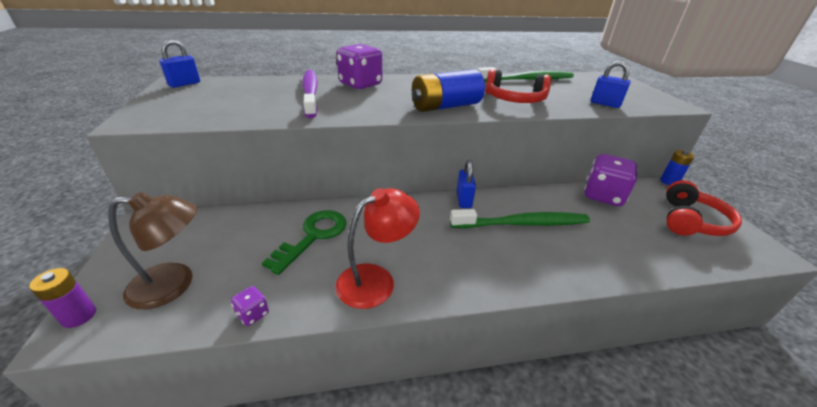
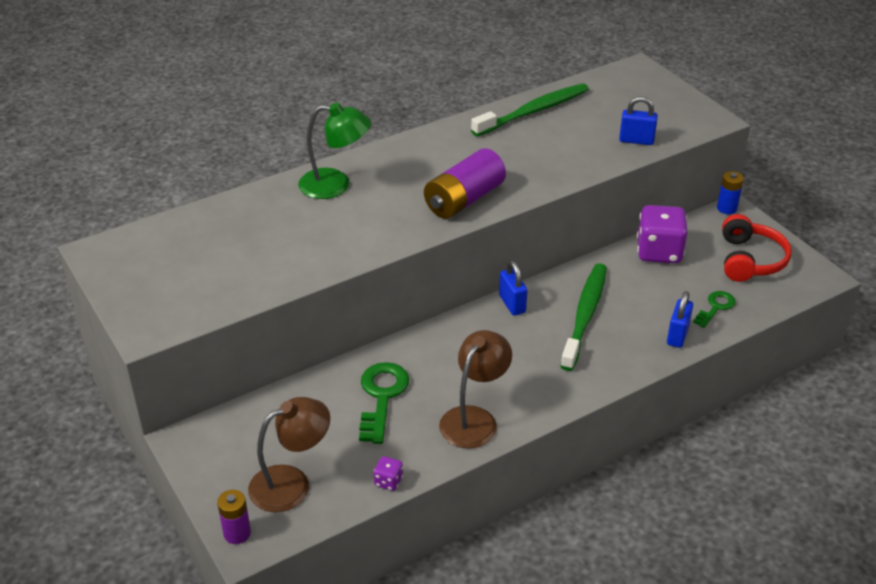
camera: 20 degrees left, 5 degrees up
blue padlock [159,40,200,88] -> blue padlock moved to [667,291,693,348]
purple toothbrush [302,70,318,118] -> none
red lamp [335,188,420,309] -> brown lamp [439,330,512,449]
purple dice [337,44,382,90] -> green lamp [298,103,371,199]
blue battery [412,70,485,112] -> purple battery [424,148,506,219]
green toothbrush [450,209,590,228] -> green toothbrush turned 45 degrees counterclockwise [560,263,607,371]
red headphones [485,69,551,103] -> none
none -> green key [693,291,736,328]

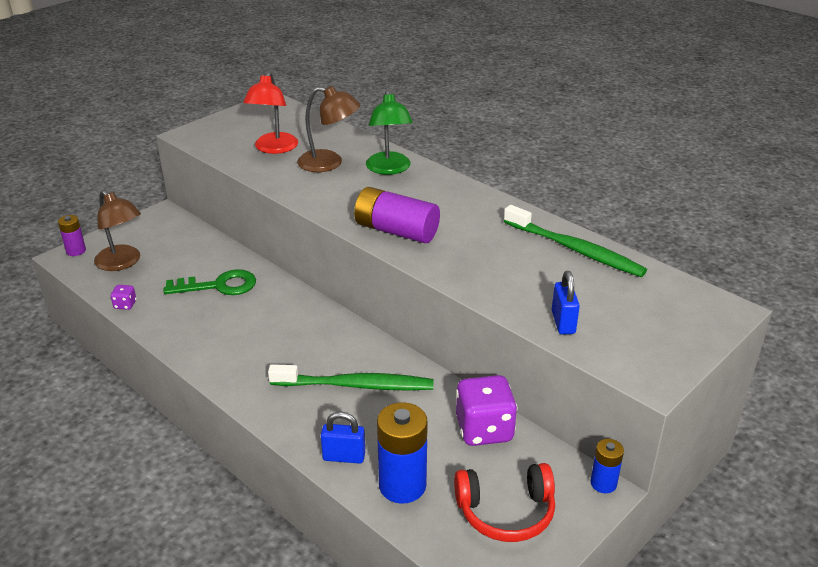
camera: 75 degrees right, 5 degrees down
brown lamp [439,330,512,449] -> brown lamp moved to [297,86,360,172]
blue padlock [499,260,527,316] -> none
green key [693,291,736,328] -> blue battery [377,402,428,504]
none -> red lamp [243,72,298,154]

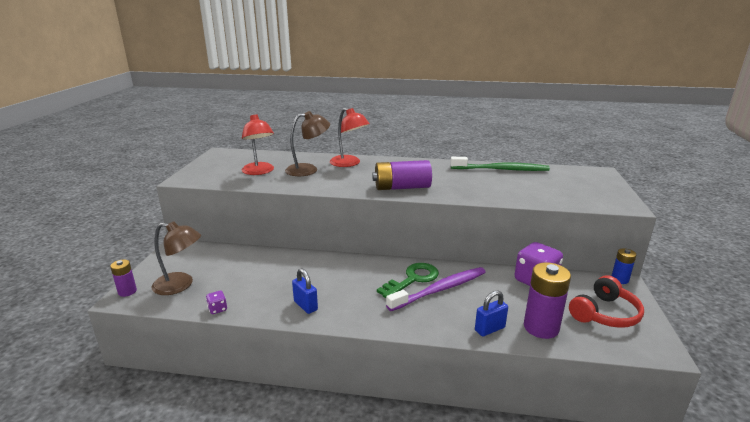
camera: 35 degrees left, 10 degrees down
green key [164,269,256,295] -> green key moved to [377,263,439,298]
green toothbrush [268,364,434,390] -> purple toothbrush [386,267,486,311]
green lamp [366,90,413,175] -> red lamp [330,108,370,167]
blue battery [377,402,428,504] -> purple battery [524,262,571,339]
blue padlock [552,271,580,335] -> blue padlock moved to [292,268,318,314]

